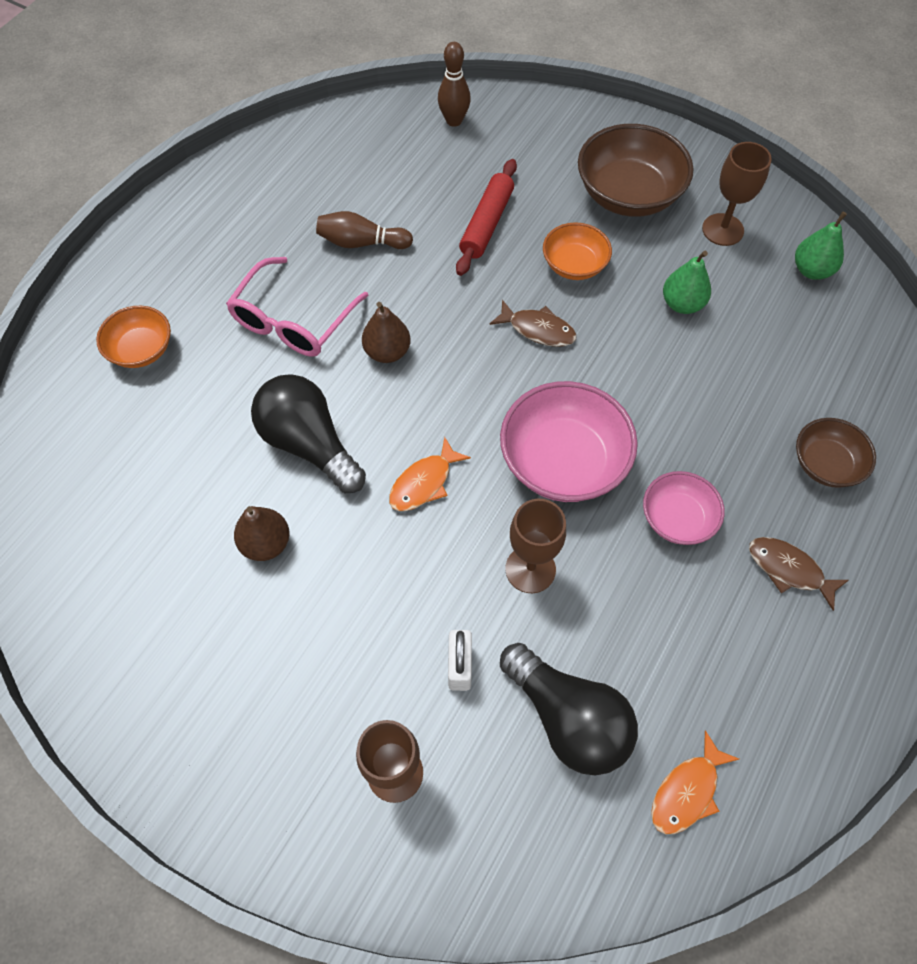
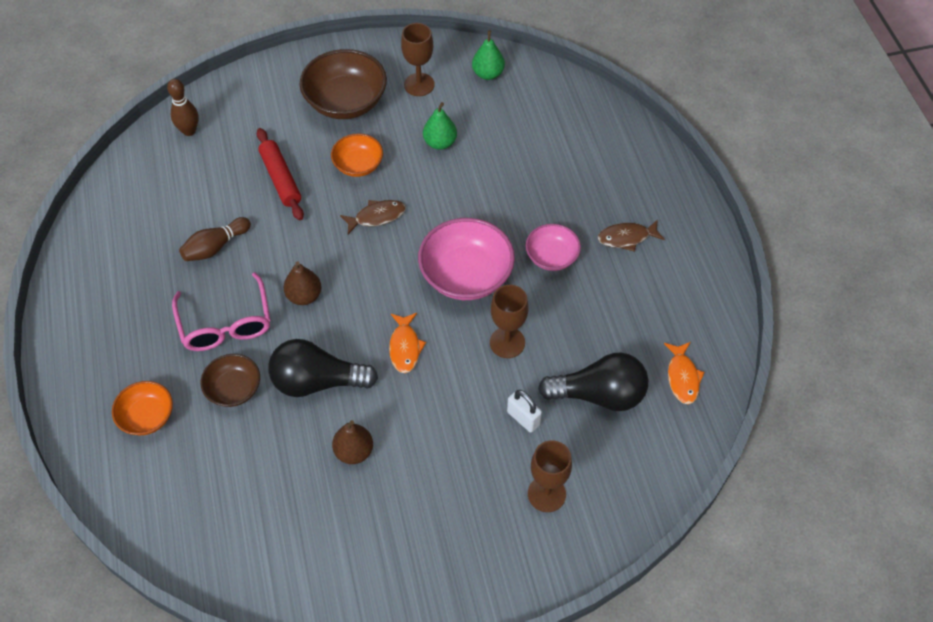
camera: 45 degrees left, 5 degrees down
brown bowl [796,418,876,488] -> brown bowl moved to [201,354,260,407]

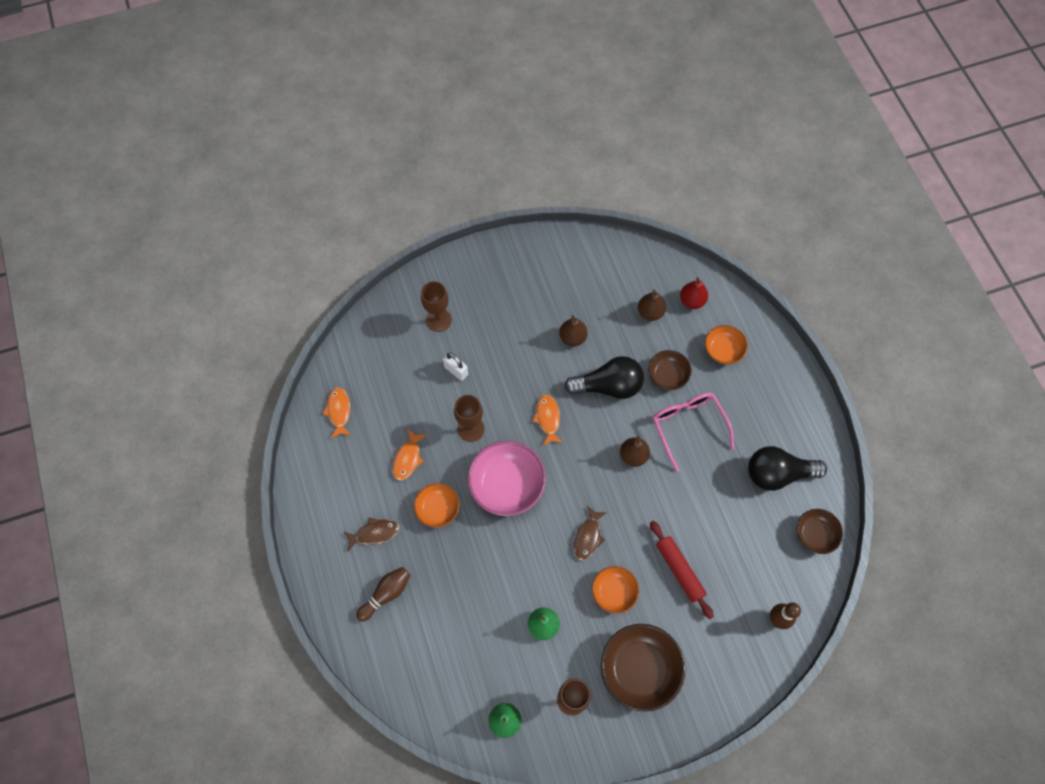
camera: 175 degrees right, 10 degrees up
brown bowling pin [179,217,251,261] -> brown bowling pin moved to [356,567,410,622]
brown fish [340,200,406,234] -> brown fish turned 45 degrees counterclockwise [574,506,607,561]
pink bowl [526,224,581,271] -> orange bowl [414,483,460,528]
black light bulb [538,353,648,411] -> black light bulb moved to [748,446,827,491]
none -> orange fish [393,429,426,480]
none -> brown pear [638,290,666,321]
none -> red pear [680,277,708,309]
none -> brown bowl [797,509,843,554]

